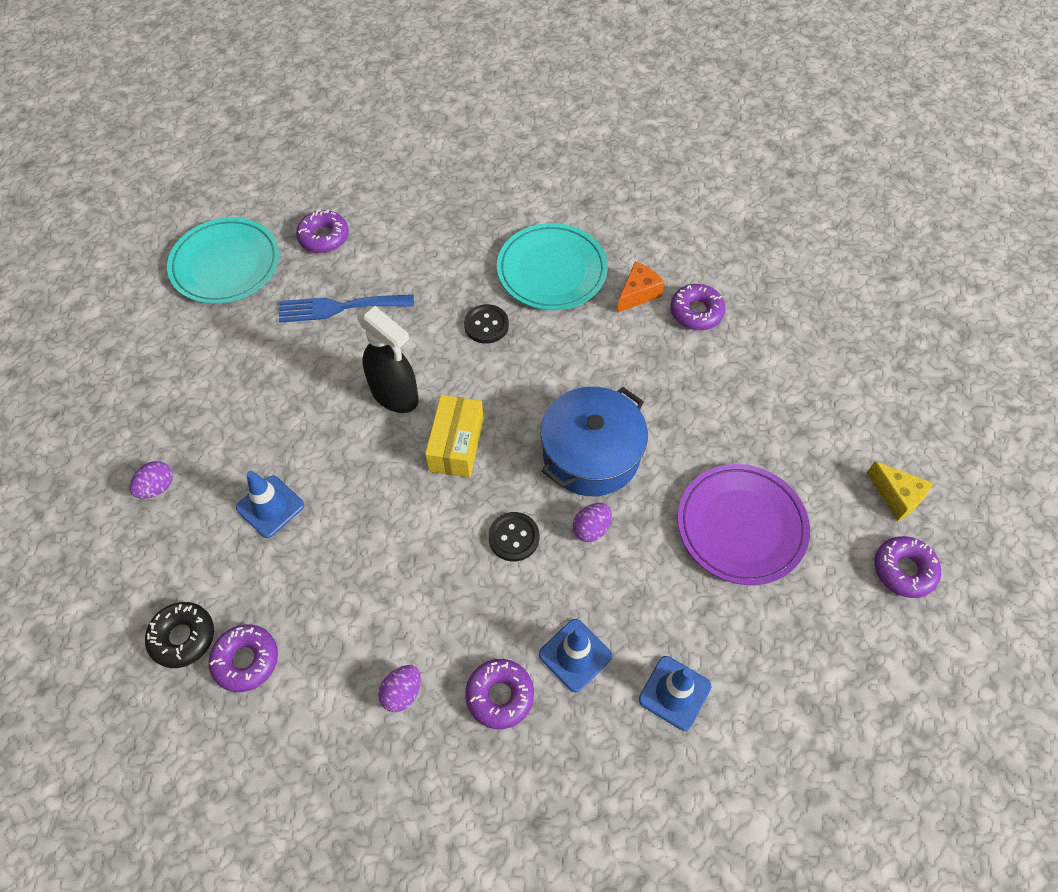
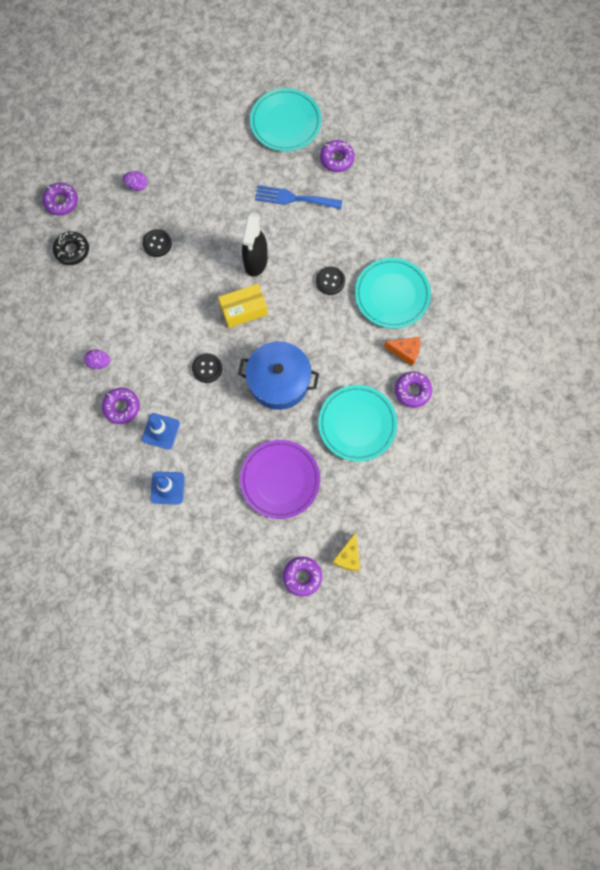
camera: 60 degrees right, 15 degrees up
purple donut [209,624,278,692] -> purple donut moved to [42,183,78,216]
blue traffic cone [236,471,304,538] -> black button [142,229,172,257]
blue fork [279,294,414,323] -> blue fork turned 45 degrees counterclockwise [255,185,342,209]
purple egg [573,503,612,542] -> none
none -> turquoise plate [318,385,397,462]

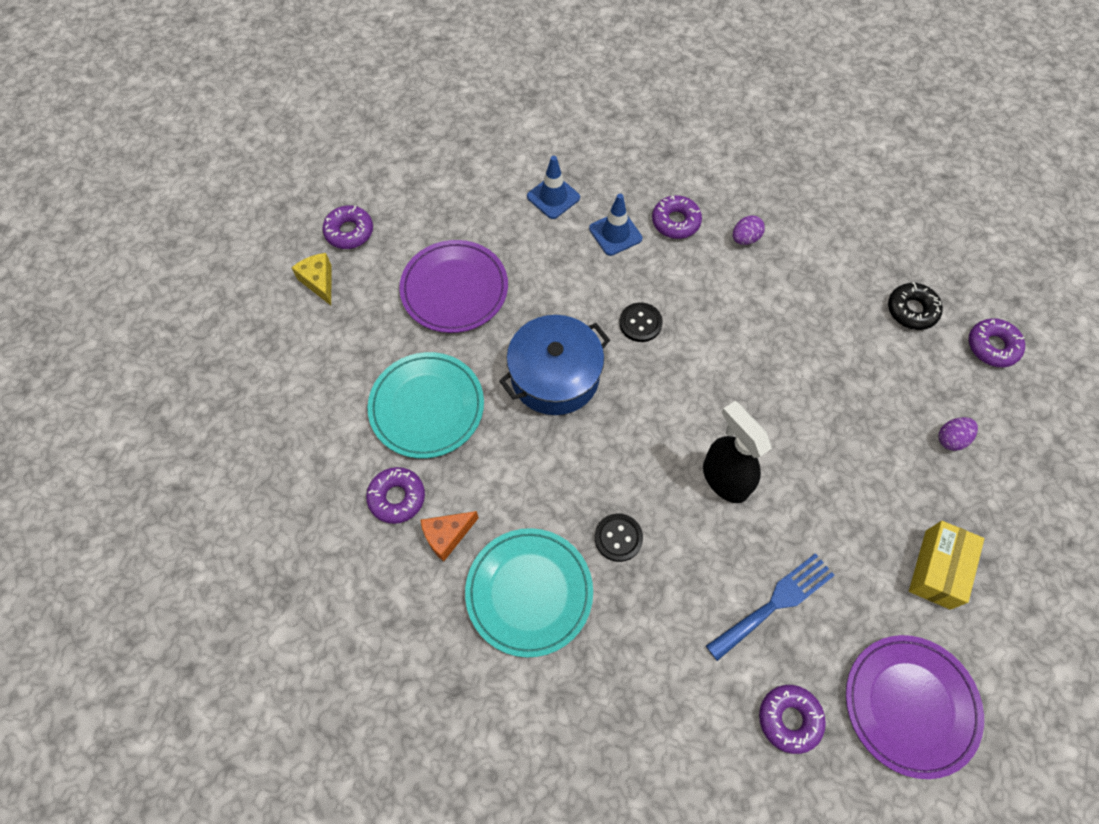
camera: 135 degrees right, 10 degrees down
black button [142,229,172,257] -> none
yellow box [218,284,268,328] -> yellow box moved to [909,521,984,610]
turquoise plate [250,88,322,152] -> purple plate [846,635,984,779]

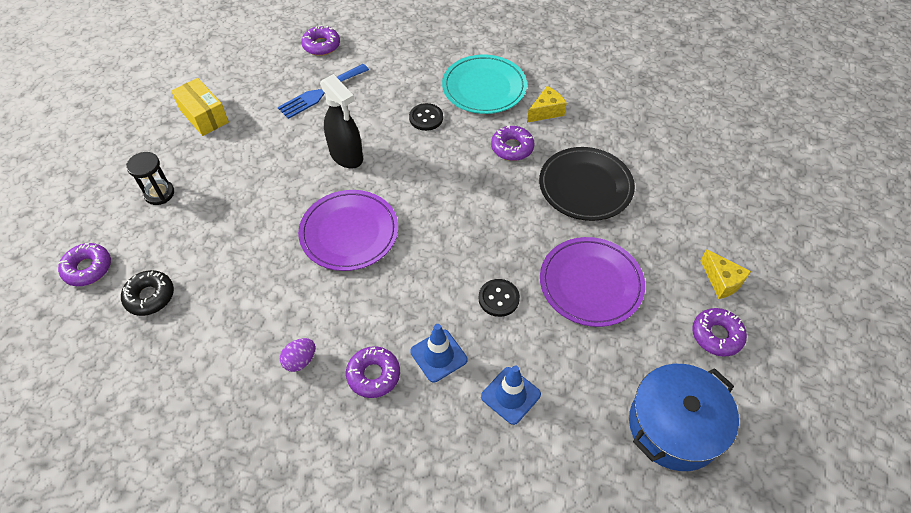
camera: 175 degrees right, 10 degrees down
purple donut [366,467,425,524] -> purple donut moved to [491,125,534,161]
turquoise plate [368,352,484,459] -> black plate [539,147,635,221]
orange cheese [421,511,479,562] -> yellow cheese [527,86,567,123]
blue pot [499,315,610,415] -> blue pot moved to [629,364,739,471]
black button [619,302,663,342] -> black button moved to [479,279,520,317]
purple plate [846,635,984,779] -> purple plate moved to [298,190,398,271]
yellow box [909,521,984,610] -> yellow box turned 60 degrees counterclockwise [171,78,229,136]
purple egg [939,417,978,451] -> black hourglass [126,152,174,205]

